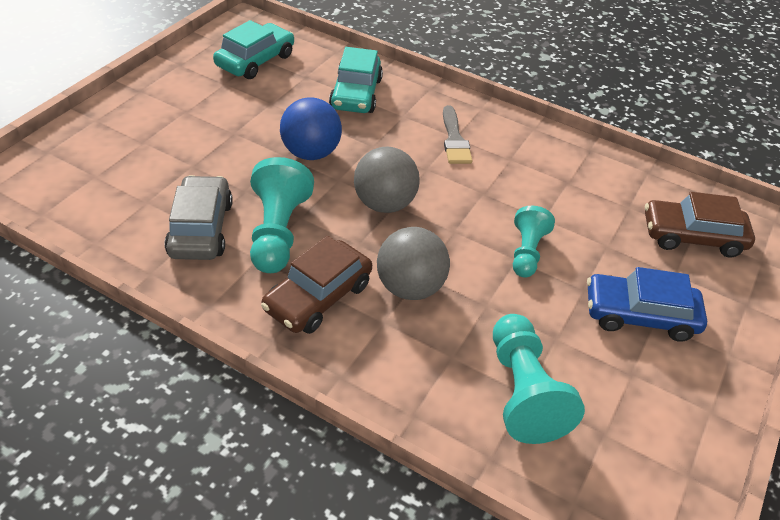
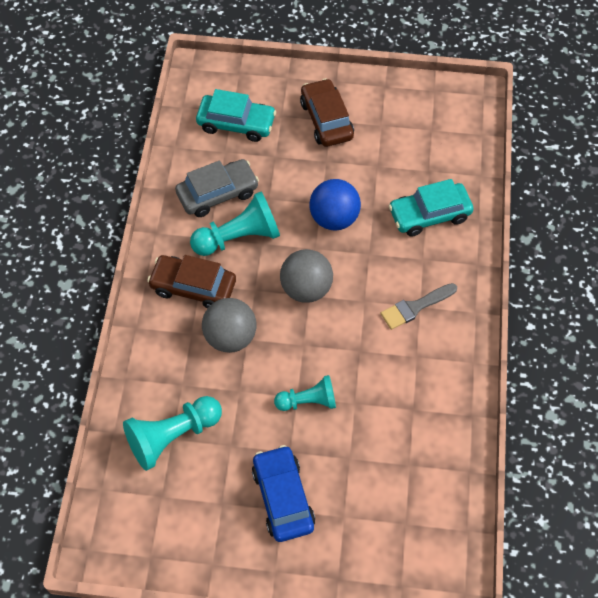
camera: 70 degrees right, 15 degrees up
turquoise car [213,20,294,79] -> turquoise car moved to [196,89,276,142]
brown car [645,192,755,257] -> brown car moved to [300,78,354,147]

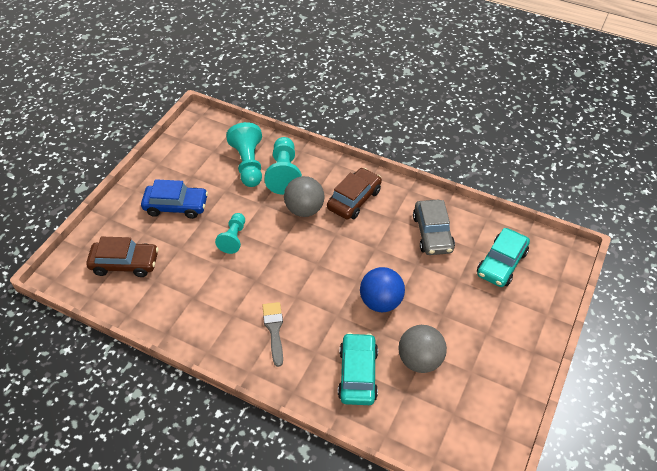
camera: 110 degrees right, 10 degrees down
turquoise pawn [190,192,280,256] -> turquoise pawn moved to [264,137,302,195]
grey ball [280,249,333,303] -> grey ball moved to [398,325,447,373]
brown car [300,78,354,147] -> brown car moved to [86,237,159,277]

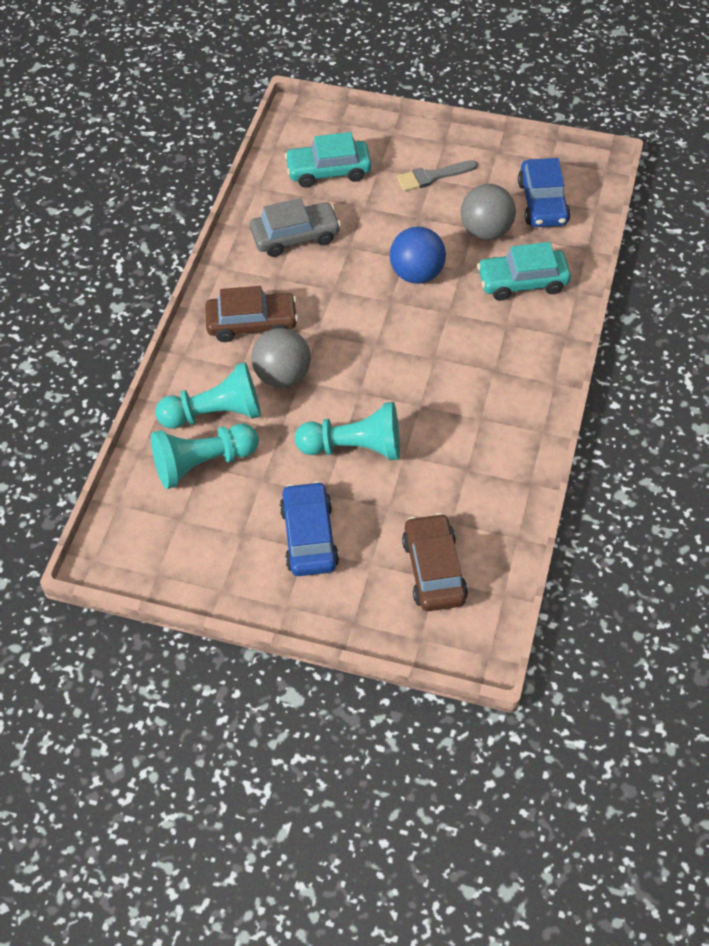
camera: 100 degrees left, 5 degrees up
turquoise pawn [215,213,245,254] -> turquoise pawn [295,402,400,460], size x1.57
grey brush [262,302,283,367] -> grey brush moved to [397,160,478,191]
brown car [327,168,382,219] -> brown car turned 150 degrees clockwise [205,286,298,342]
turquoise car [477,228,530,287] -> turquoise car turned 150 degrees clockwise [285,132,371,188]
none -> blue car [518,158,570,227]

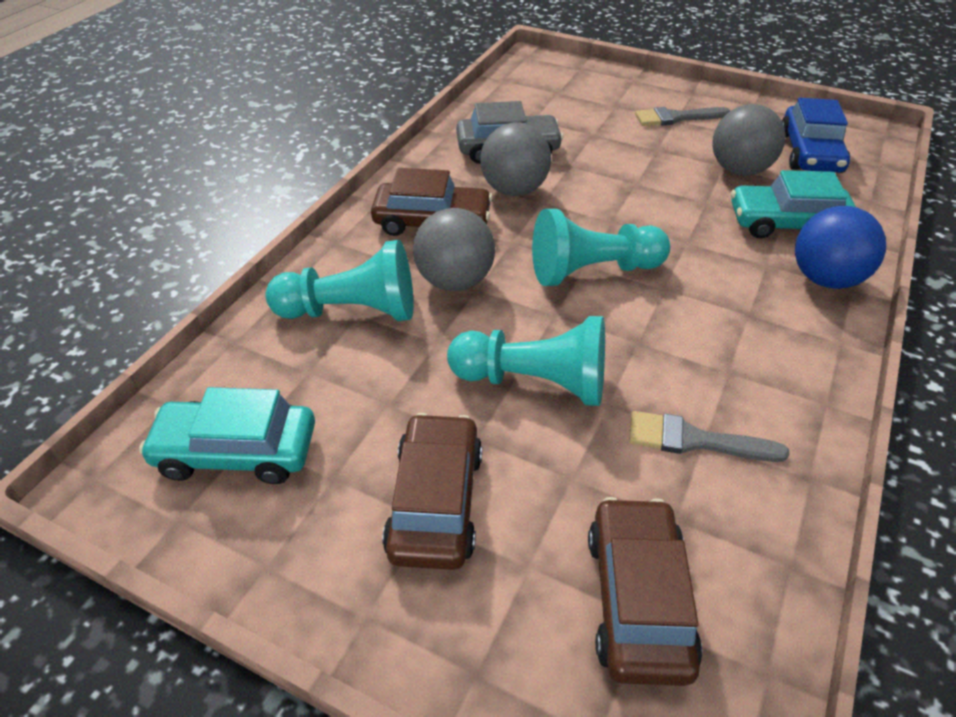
camera: 10 degrees right, 10 degrees down
turquoise pawn [151,424,259,489] -> turquoise pawn moved to [532,209,670,286]
blue car [280,481,339,576] -> brown car [382,413,482,570]
turquoise car [285,132,371,188] -> turquoise car moved to [139,387,315,484]
blue ball [390,226,446,284] -> blue ball moved to [795,206,886,289]
none -> grey ball [480,122,551,196]
none -> grey brush [629,411,789,462]

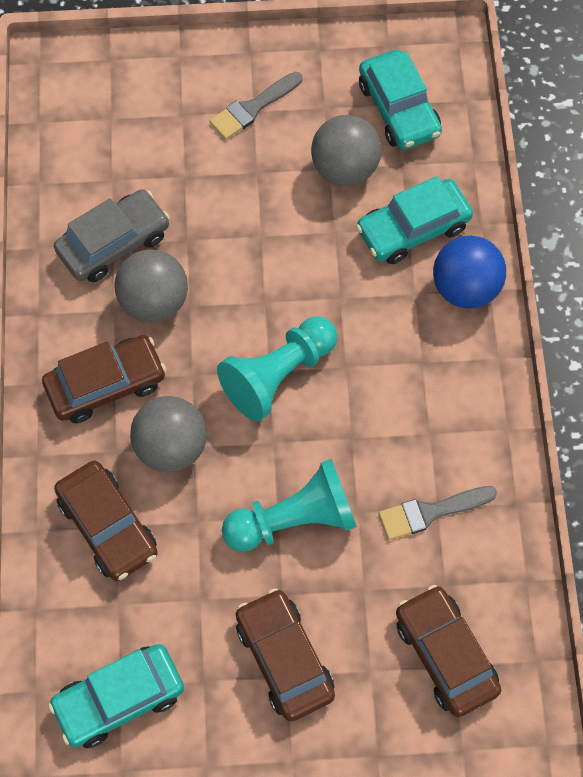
camera: 30 degrees left, 20 degrees up
turquoise pawn [265,240,414,321] -> brown car [54,460,158,581]
blue car [782,98,850,173] -> turquoise car [359,50,442,150]

